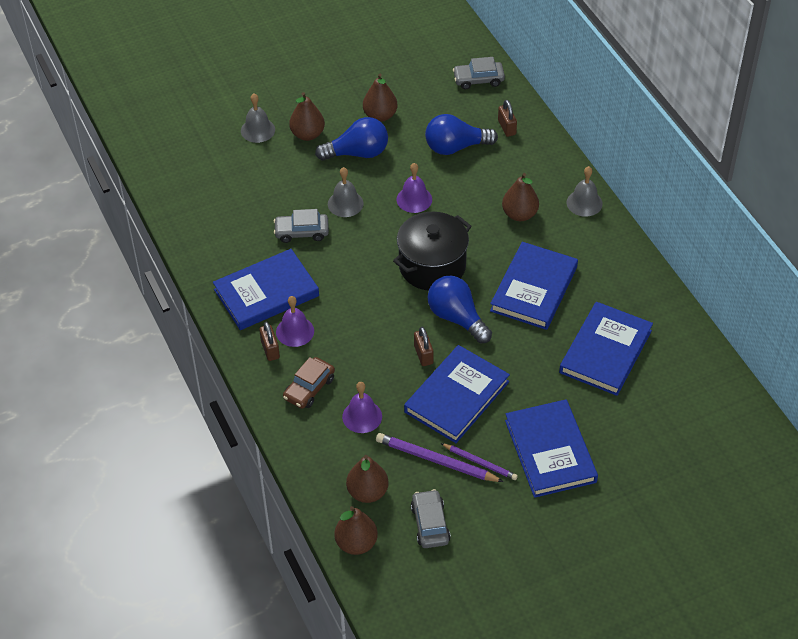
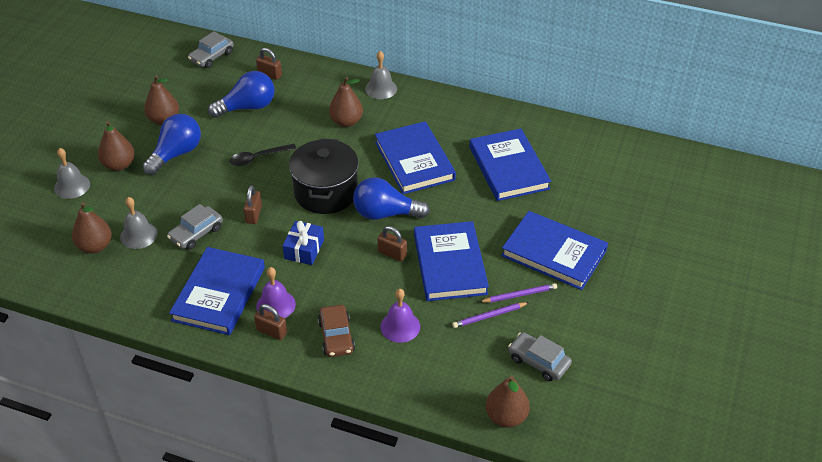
camera: 45 degrees left, 5 degrees down
grey bell [328,167,364,217] -> grey bell moved to [120,197,158,249]
brown pear [346,455,388,503] -> brown pear moved to [72,202,112,254]
purple pencil [376,433,504,482] -> purple pencil [452,302,529,328], size x0.62
purple bell [396,163,432,213] -> black spoon [229,144,296,166]
blue light bulb [425,114,498,155] -> blue light bulb turned 150 degrees counterclockwise [208,71,275,118]
none -> brown padlock [244,185,262,224]
none -> blue gift [282,221,324,265]

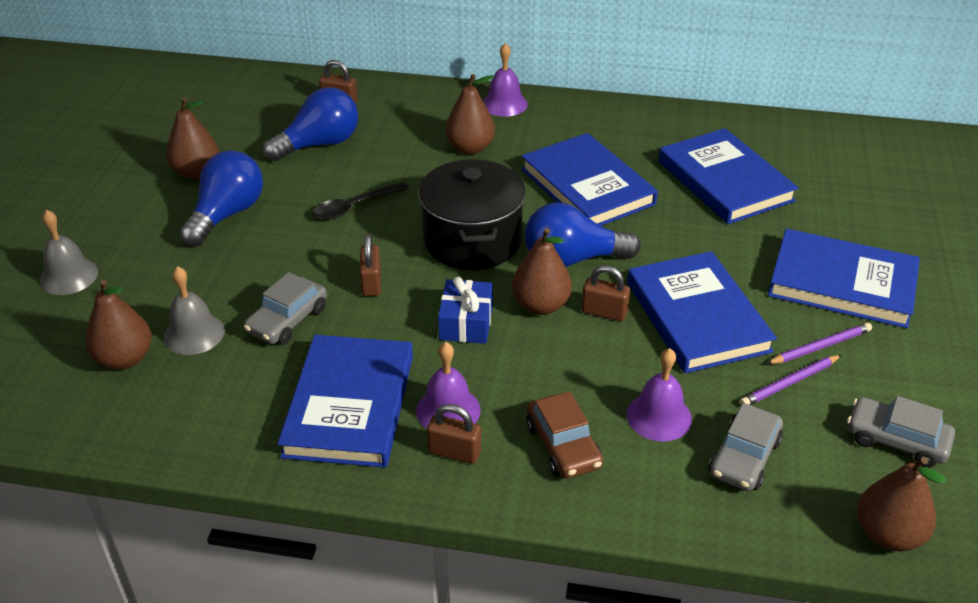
camera: 10 degrees left, 5 degrees down
brown pear [98,121,135,171] -> brown pear moved to [512,228,572,315]
grey car [188,31,234,68] -> grey car moved to [709,403,783,491]
grey bell [365,51,397,99] -> purple bell [483,43,528,117]

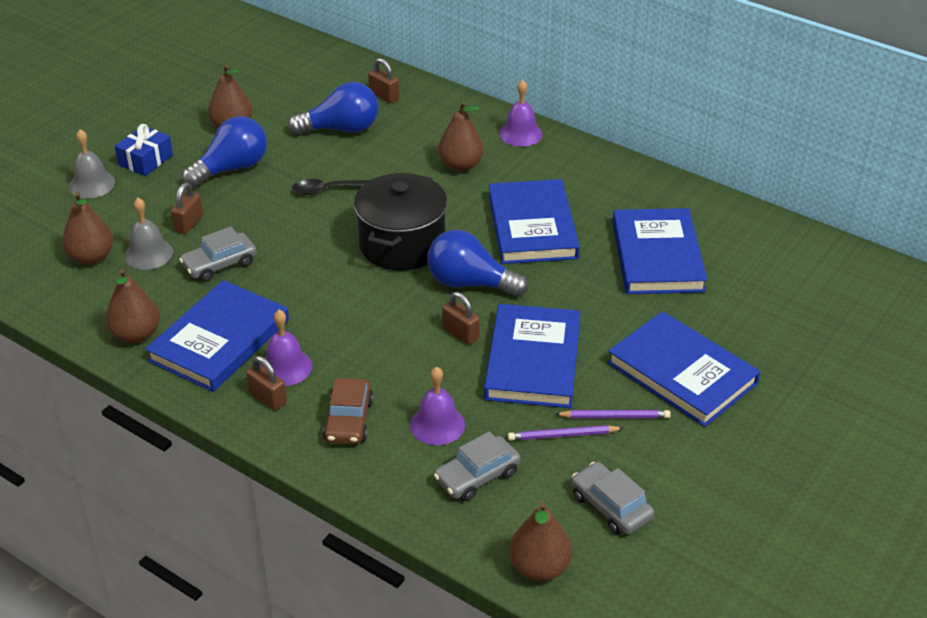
camera: 25 degrees right, 0 degrees up
brown padlock [359,234,381,296] -> brown padlock moved to [171,183,203,234]
blue gift [438,277,493,344] -> blue gift moved to [115,124,173,176]
brown pear [512,228,572,315] -> brown pear moved to [105,269,160,343]

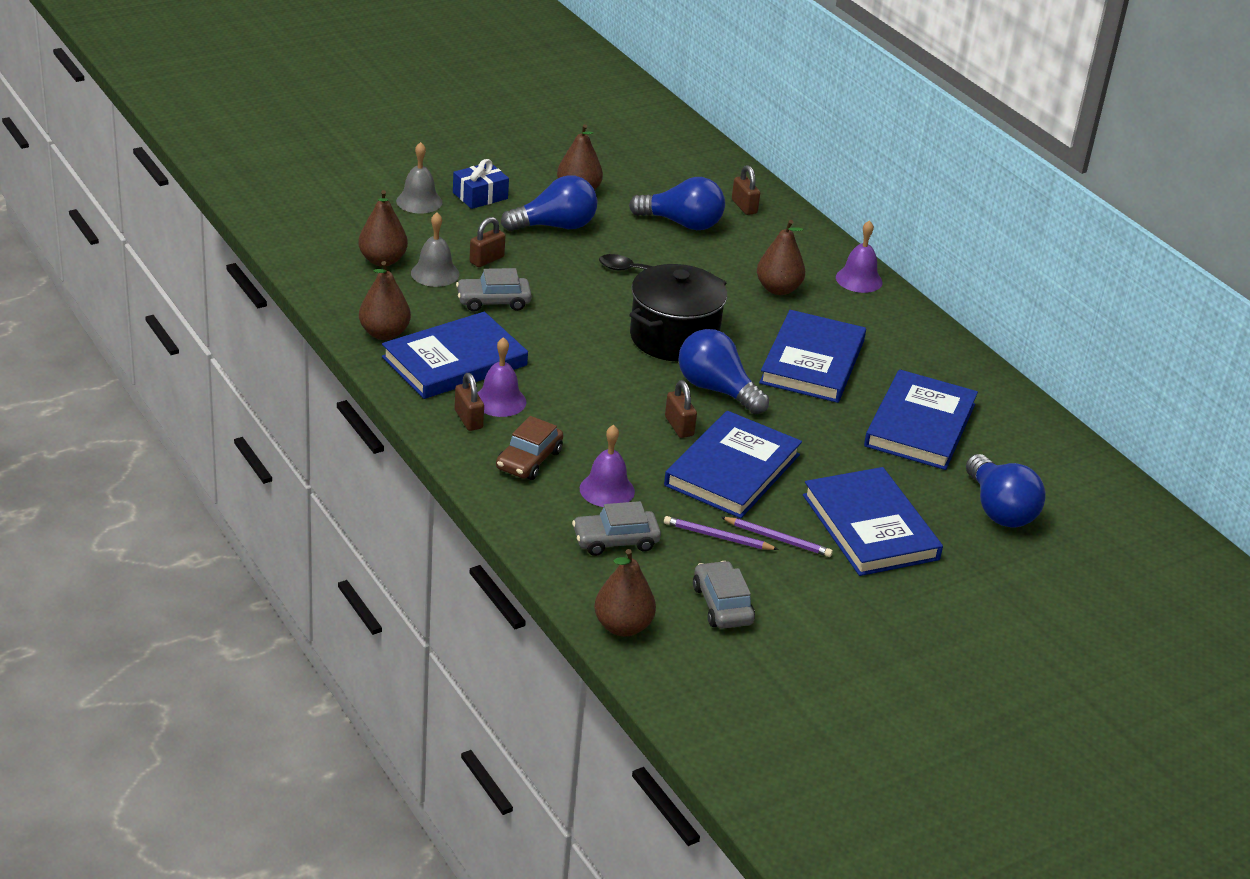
camera: 20 degrees right, 5 degrees down
none -> blue light bulb [966,454,1046,528]

